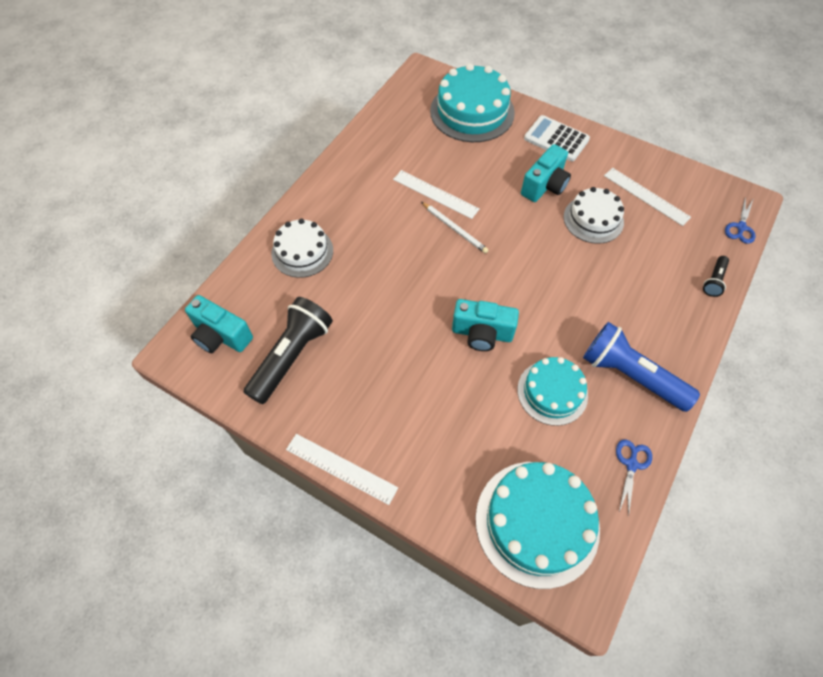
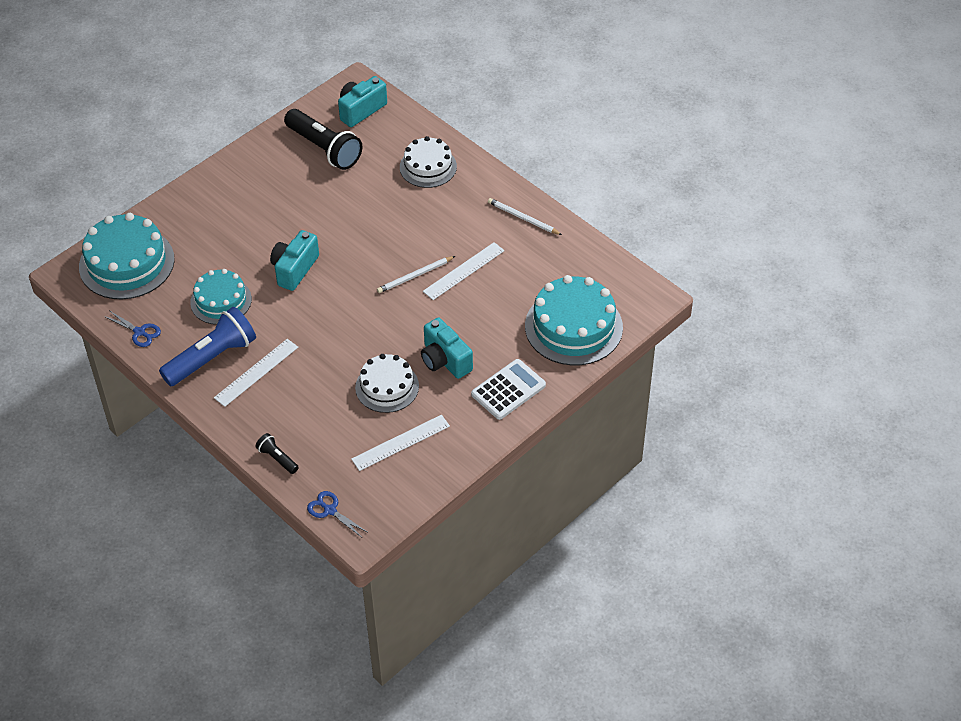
camera: 105 degrees right, 10 degrees down
white ruler [286,434,398,505] -> white ruler moved to [214,339,298,407]
none -> white pencil [488,198,562,235]

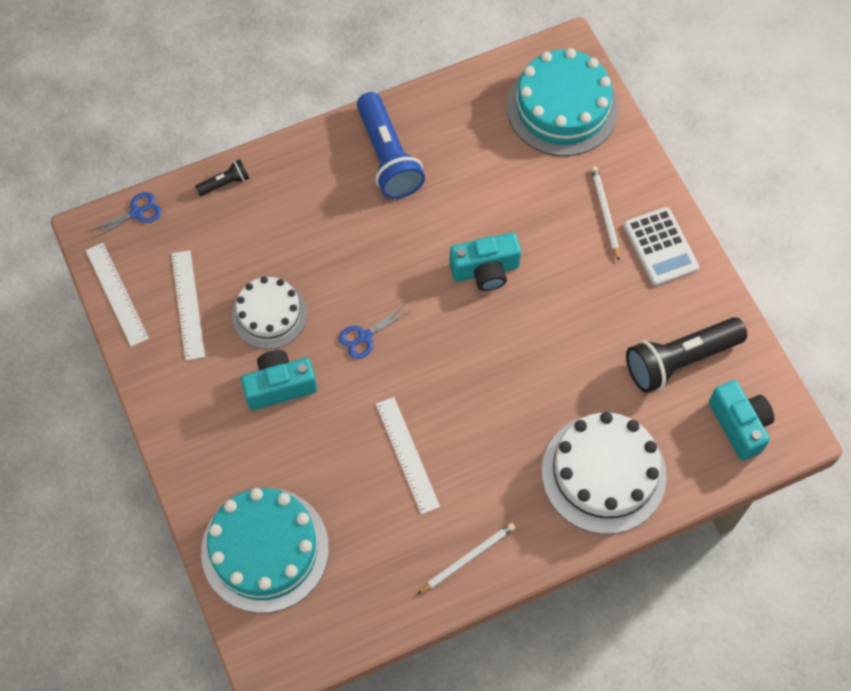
camera: 110 degrees right, 15 degrees up
blue scissors [104,311,161,347] -> blue scissors moved to [339,305,411,359]
turquoise cake [190,269,252,325] -> none
white ruler [214,339,298,407] -> white ruler moved to [86,243,149,347]
turquoise camera [270,230,319,291] -> turquoise camera turned 120 degrees clockwise [449,233,521,291]
white pencil [377,256,455,293] -> white pencil moved to [591,166,620,261]
white cake [400,136,457,188] -> white cake [541,412,667,534], size x1.58
white calculator [471,359,546,420] -> white calculator moved to [624,207,699,286]

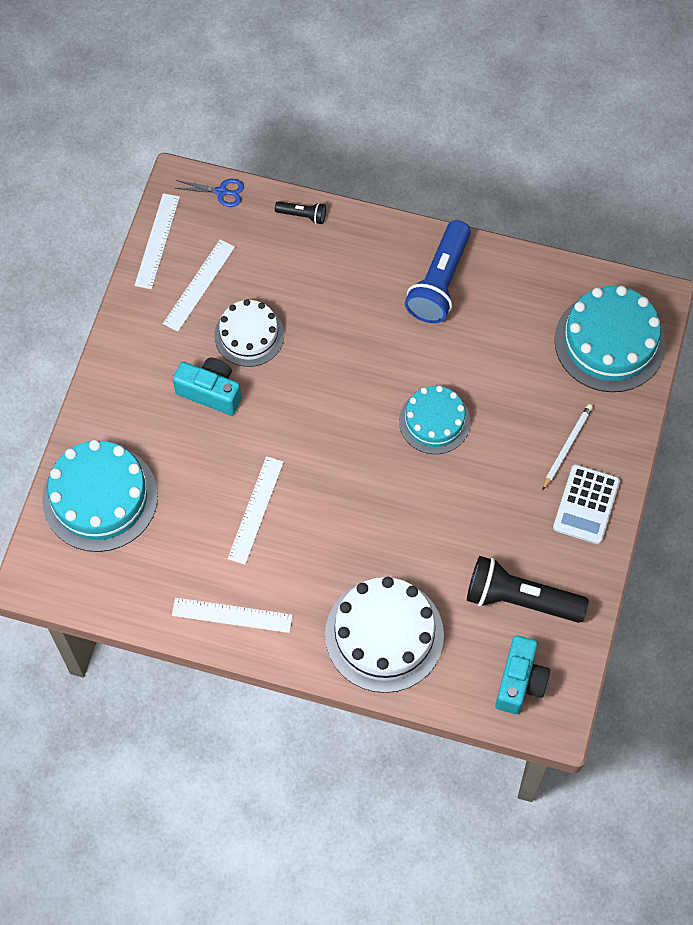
camera: 40 degrees right, 0 degrees up
blue scissors [339,305,411,359] -> none
white pencil [418,523,515,594] -> white ruler [172,598,293,633]
turquoise camera [449,233,521,291] -> turquoise cake [399,385,470,454]

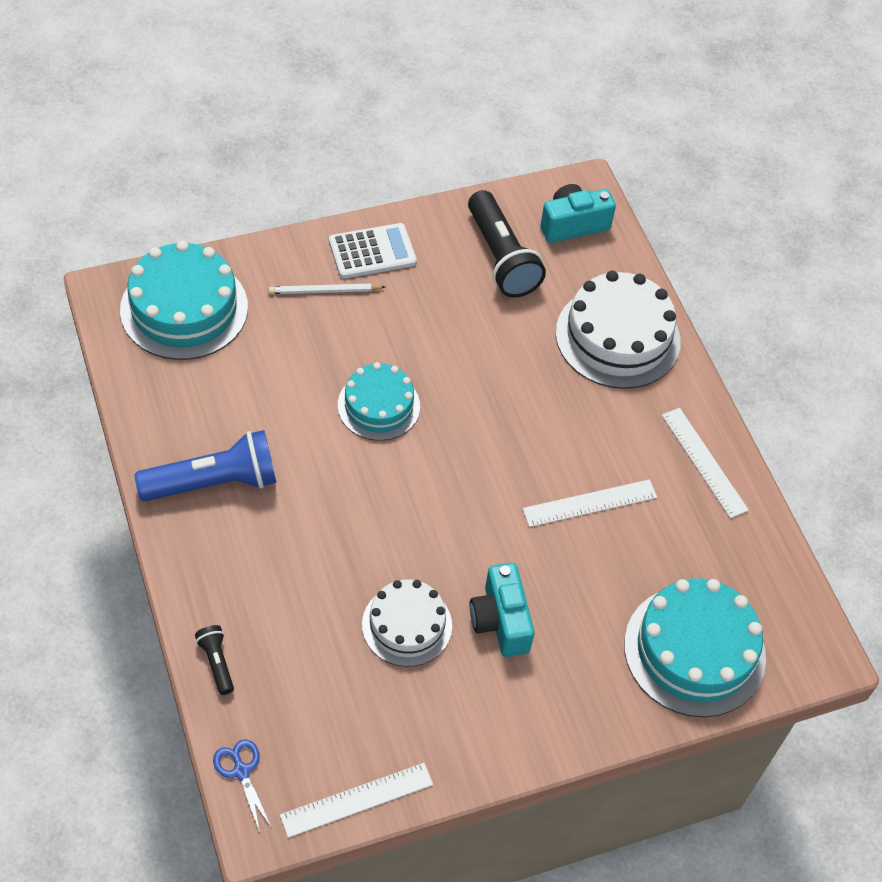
camera: 130 degrees left, 10 degrees down
white ruler [163,240,235,332] -> none

